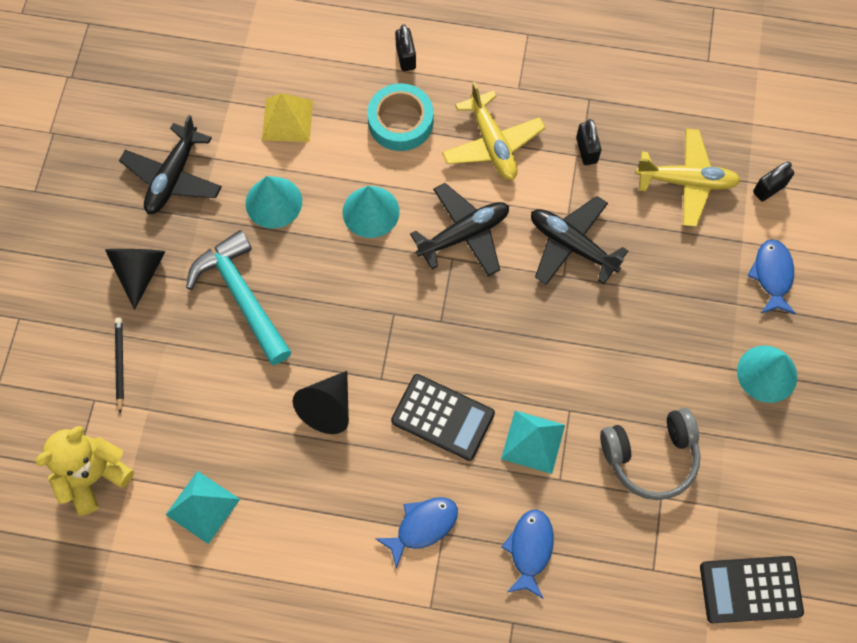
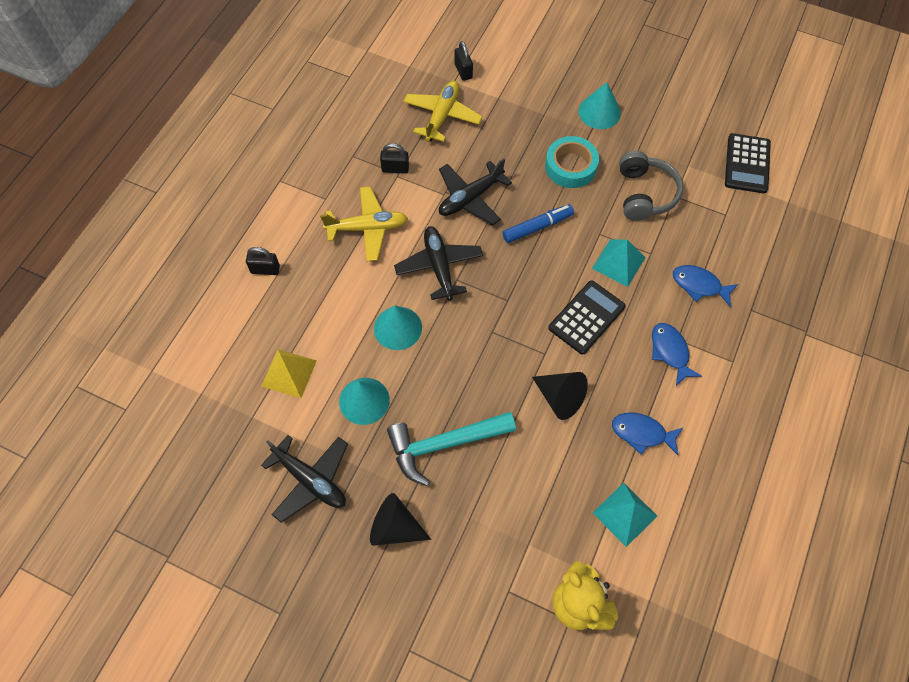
camera: 75 degrees left, 5 degrees down
black pencil [115,318,124,413] -> none
turquoise tape [367,83,433,151] -> turquoise tape moved to [545,136,599,188]
blue fish [747,239,796,314] -> blue fish moved to [612,413,683,455]
none -> blue marker [503,204,574,243]

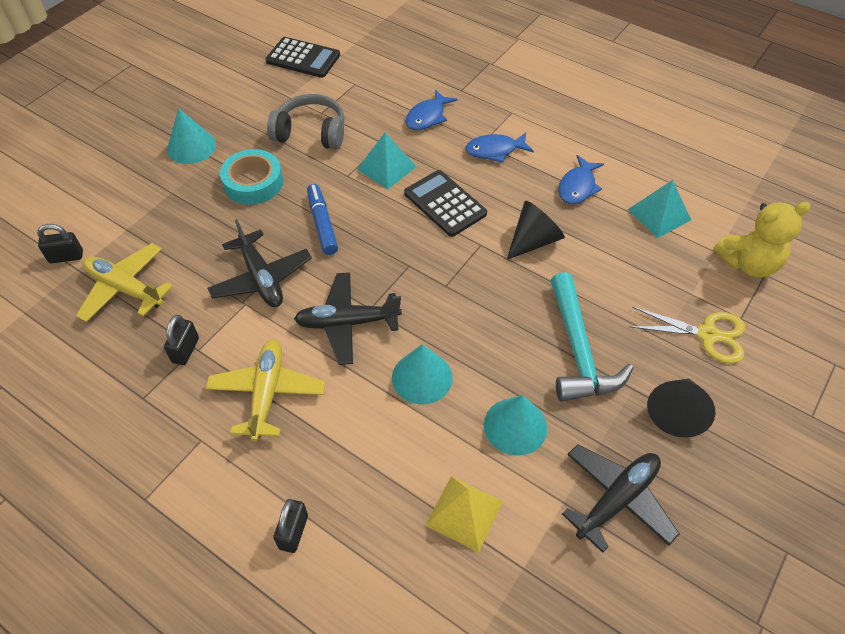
camera: 80 degrees left, 10 degrees down
none -> yellow scissors [629,307,745,363]

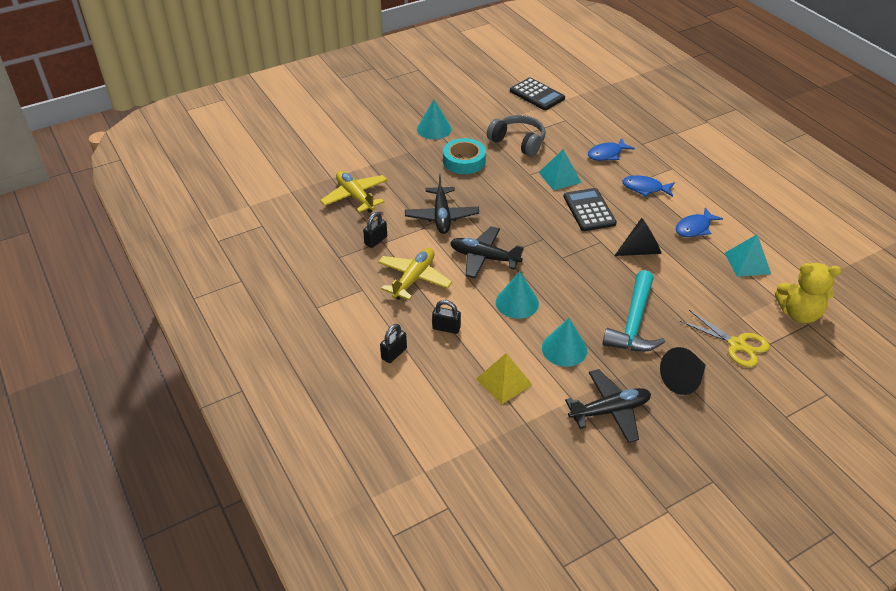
camera: 25 degrees right, 10 degrees down
black padlock [37,224,83,263] -> black padlock moved to [432,300,461,334]
blue marker [307,184,338,255] -> none

